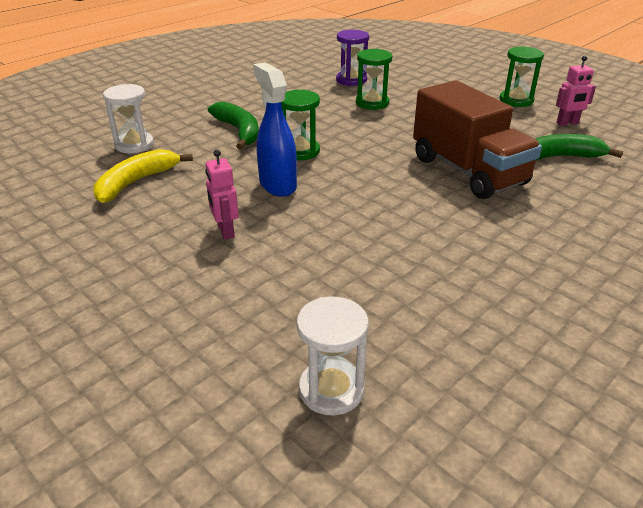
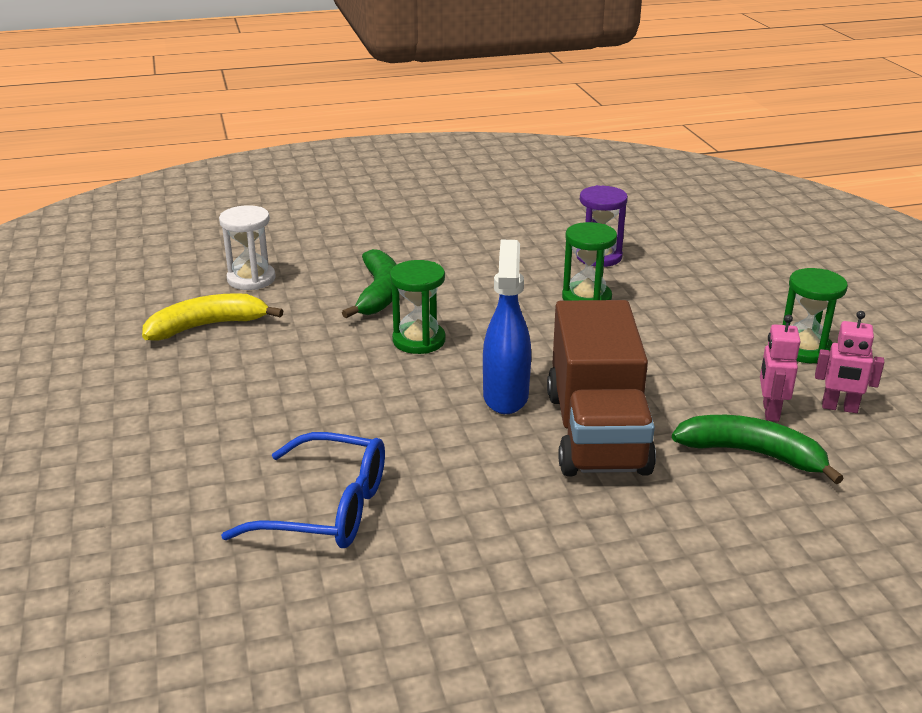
camera: 30 degrees right, 5 degrees down
pink robot [205,150,239,240] -> pink robot moved to [760,314,801,422]
blue spray bottle [253,62,297,197] -> blue spray bottle moved to [483,240,531,414]
white hourglass [297,297,369,415] -> none
none -> blue glasses [221,432,385,548]

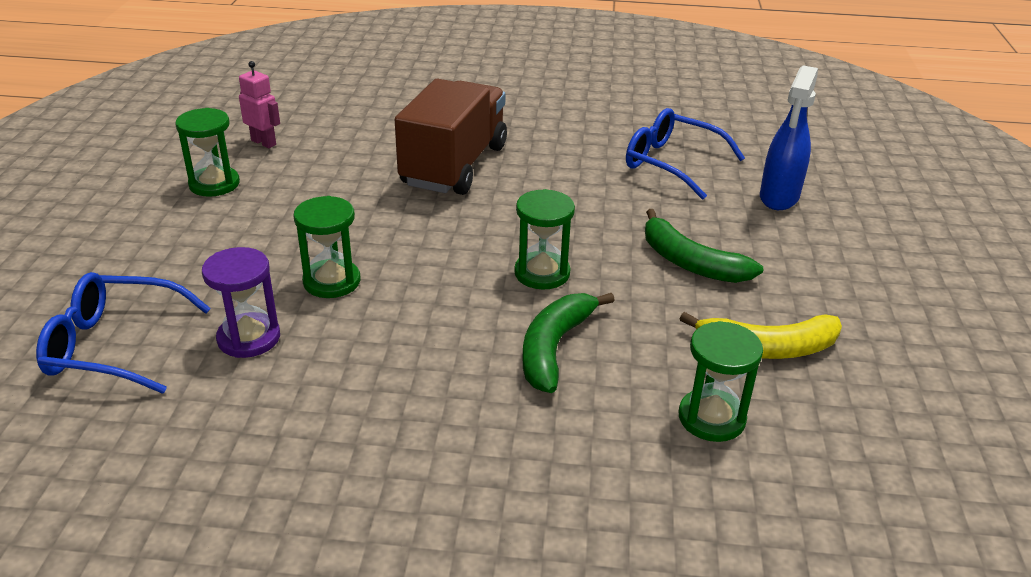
camera: 160 degrees left, 5 degrees up
white hourglass [219,205,276,290] -> green hourglass [679,321,763,442]
blue spray bottle [483,240,531,414] -> blue spray bottle moved to [760,65,818,210]
green banana [672,415,844,484] -> green banana moved to [645,209,764,283]
pink robot [760,314,801,422] -> none
none -> blue glasses [36,272,211,394]

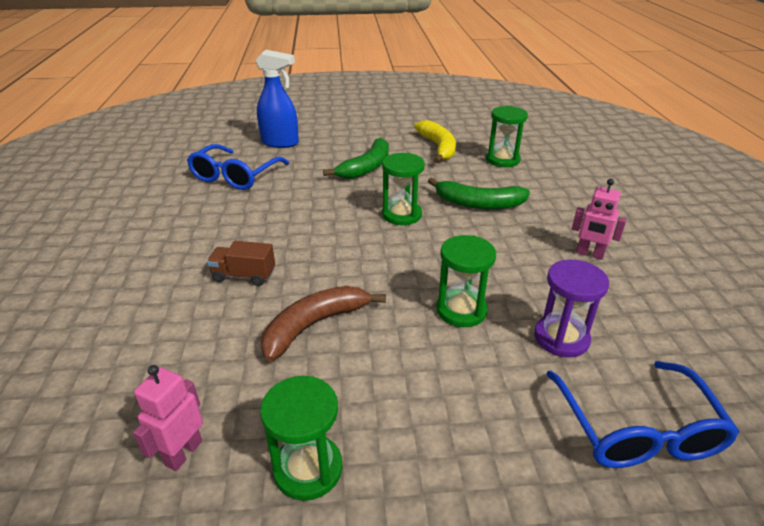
camera: 100 degrees left, 0 degrees up
brown truck [395,79,507,195] -> brown truck [207,241,275,286], size x0.43
none -> brown banana [261,286,386,361]
none -> pink robot [572,179,627,260]

